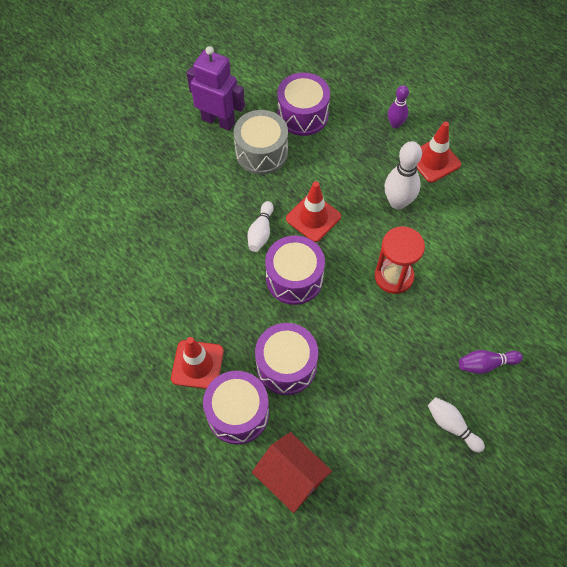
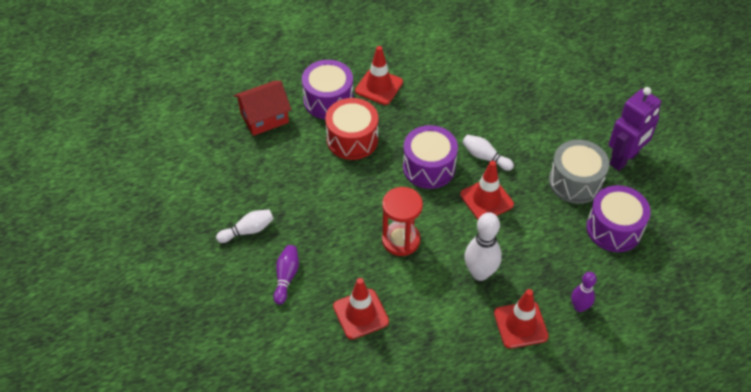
camera: 110 degrees right, 10 degrees down
purple drum [255,323,318,395] -> red drum [325,98,378,160]
none -> red traffic cone [333,278,389,339]

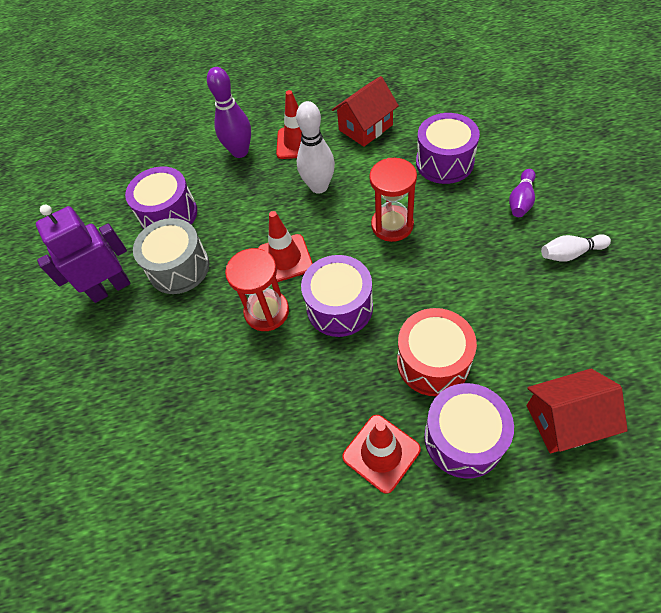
camera: 160 degrees left, 5 degrees up
red traffic cone [333,278,389,339] -> purple drum [416,113,480,184]
white bowling pin [462,135,514,171] -> red hourglass [225,248,289,331]
purple bowling pin [571,272,597,312] -> purple bowling pin [207,67,251,158], size x1.62
none -> red house [332,76,399,147]

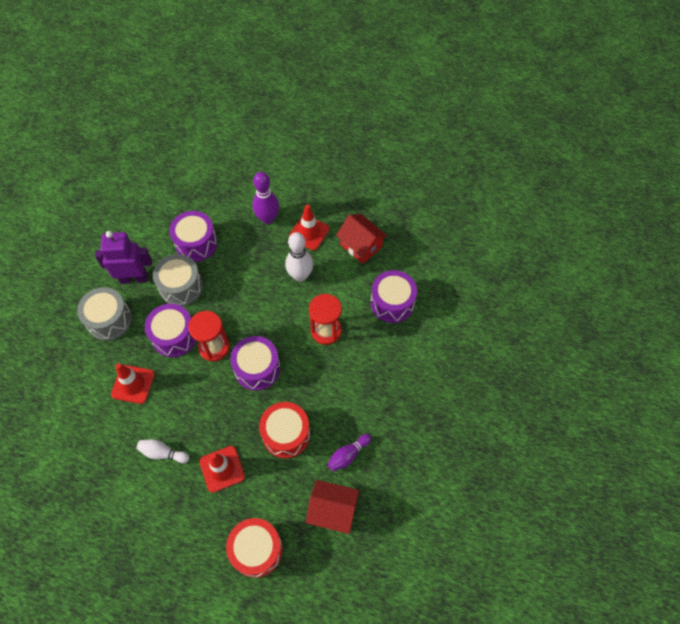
camera: 20 degrees right, 5 degrees up
red traffic cone [258,211,313,282] -> red traffic cone moved to [111,363,155,404]
red house [332,76,399,147] -> red house turned 60 degrees clockwise [336,214,387,264]
purple drum [424,383,514,478] -> purple drum moved to [145,304,196,357]
purple bowling pin [509,169,536,217] -> purple bowling pin moved to [327,434,371,471]
white bowling pin [541,234,611,261] -> white bowling pin moved to [136,439,189,463]
none -> grey drum [77,287,132,341]
none -> red drum [226,518,283,578]

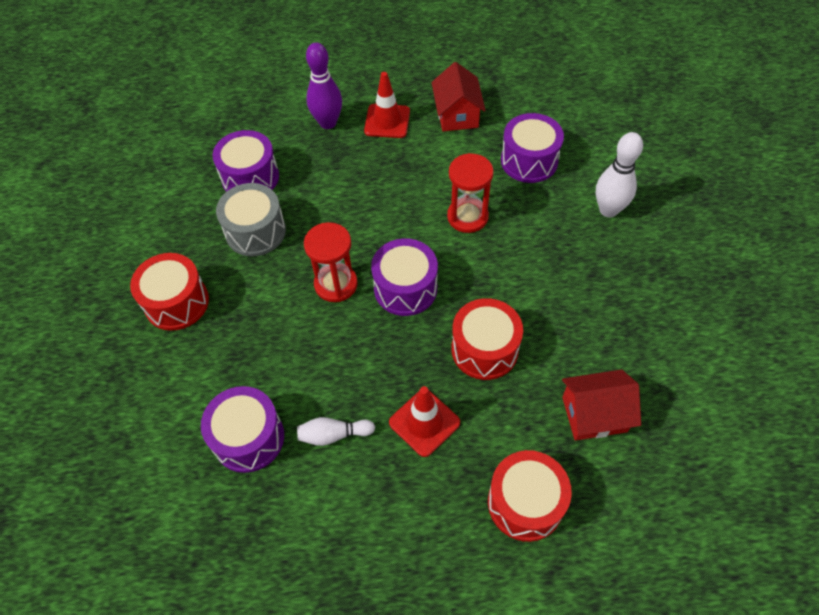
camera: 20 degrees left, 5 degrees down
grey drum [77,287,132,341] -> red drum [130,253,209,331]
purple robot [95,231,152,284] -> none
red traffic cone [111,363,155,404] -> none
purple drum [145,304,196,357] -> purple drum moved to [201,386,284,473]
white bowling pin [285,232,313,282] -> white bowling pin moved to [596,132,643,217]
purple bowling pin [327,434,371,471] -> none
red house [336,214,387,264] -> red house turned 60 degrees clockwise [432,62,486,131]

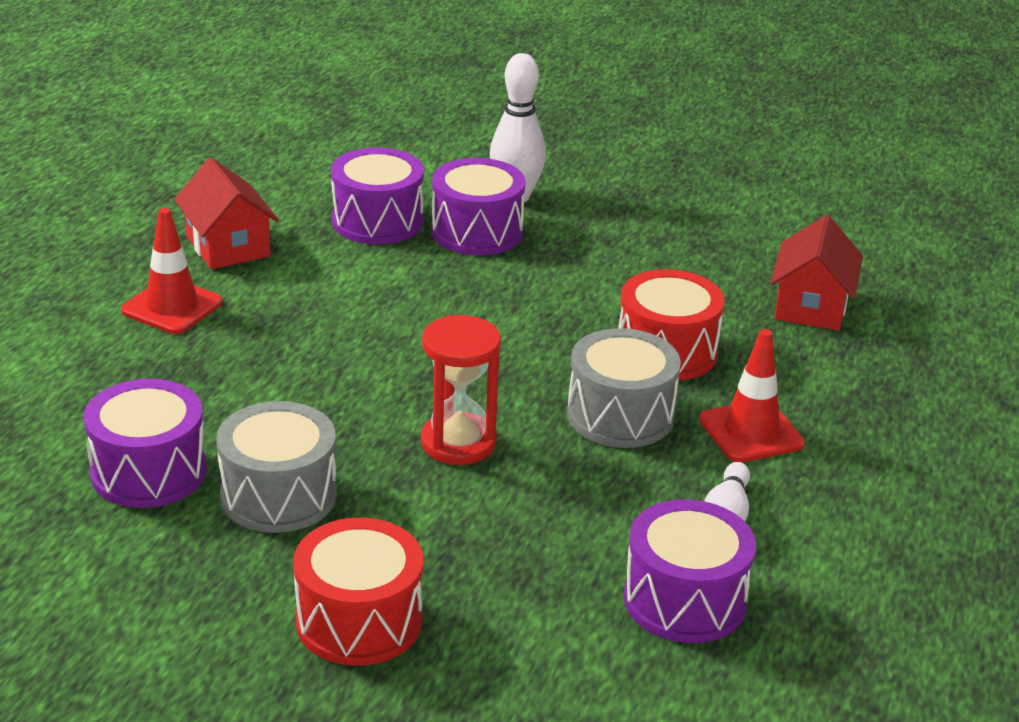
camera: 70 degrees left, 25 degrees down
purple bowling pin [306,43,342,129] -> none
purple drum [371,238,438,316] -> purple drum moved to [431,158,526,256]
red house [432,62,486,131] -> red house turned 45 degrees clockwise [174,158,279,269]
red hourglass [447,153,493,233] -> none
red drum [488,450,572,542] -> none
none -> grey drum [567,328,681,448]

